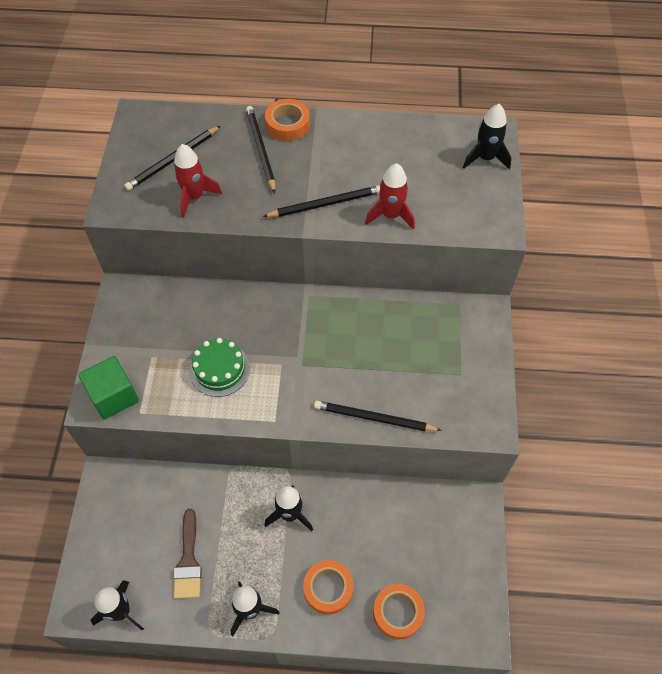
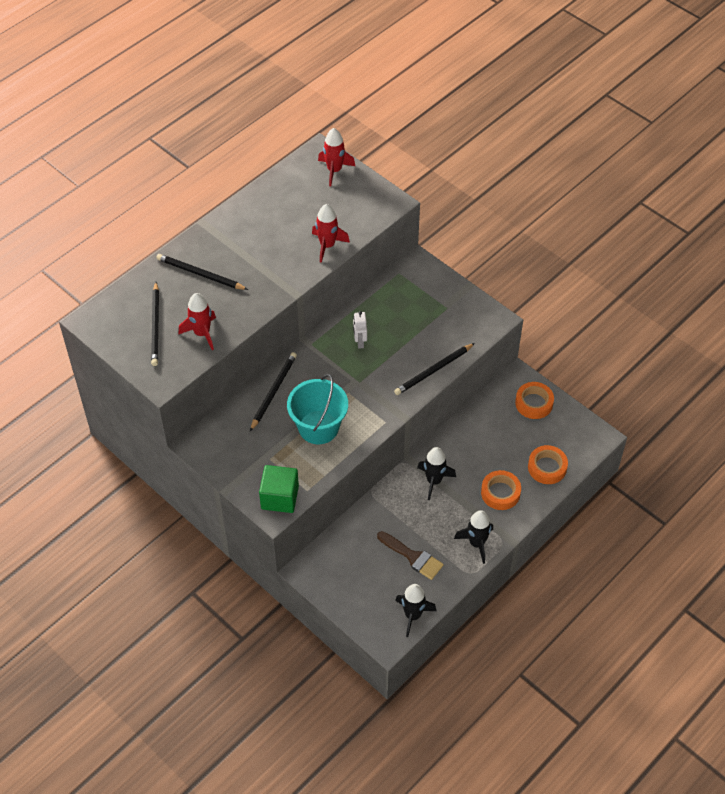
camera: 50 degrees left, 5 degrees down
green cake [189,338,250,397] -> turquoise bucket [287,374,348,444]
black pencil [263,185,380,217] -> black pencil moved to [250,352,297,431]
orange tape [265,99,310,141] -> orange tape moved to [515,382,554,419]
black rocket [463,104,512,169] -> red rocket [318,128,355,186]
none -> white robot [353,311,367,349]

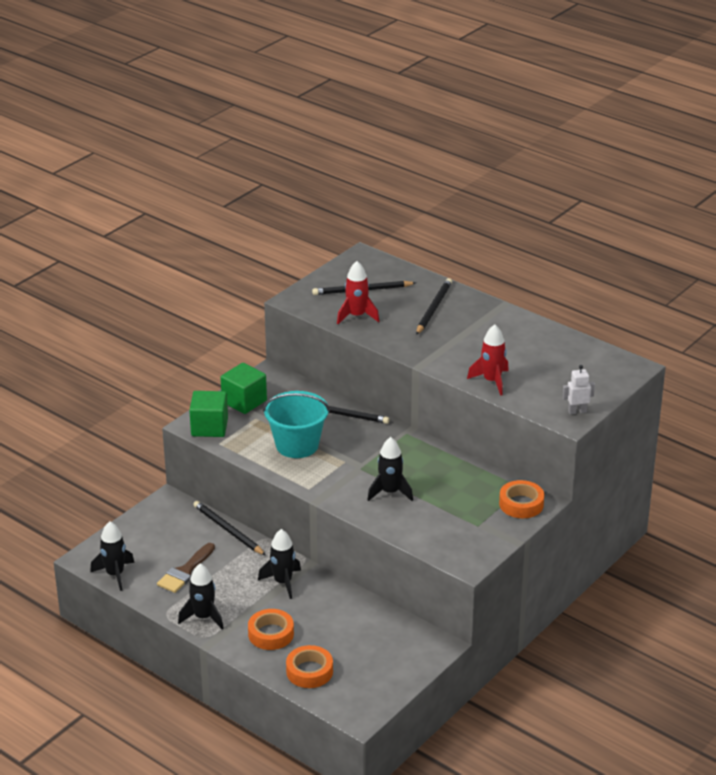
camera: 85 degrees right, 20 degrees down
red rocket [318,128,355,186] -> none
white robot [353,311,367,349] -> white robot moved to [562,365,595,415]
black pencil [394,343,475,395] -> black pencil moved to [193,501,266,555]
orange tape [515,382,554,419] -> orange tape moved to [499,480,544,518]
none -> green cube [220,363,267,414]
none -> black rocket [367,437,413,501]

